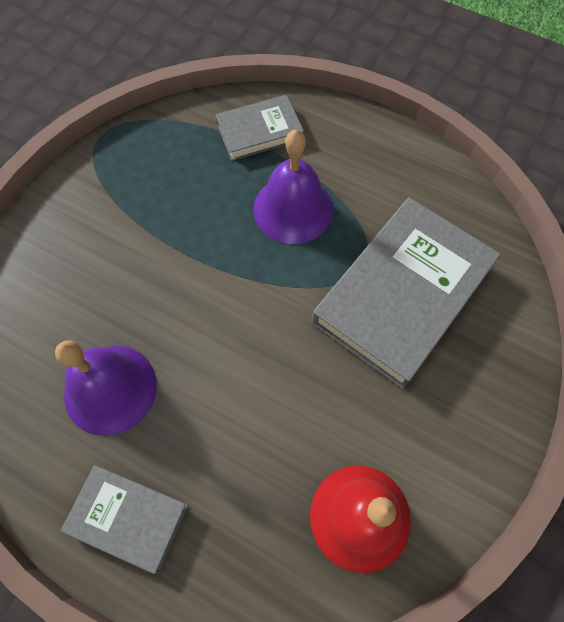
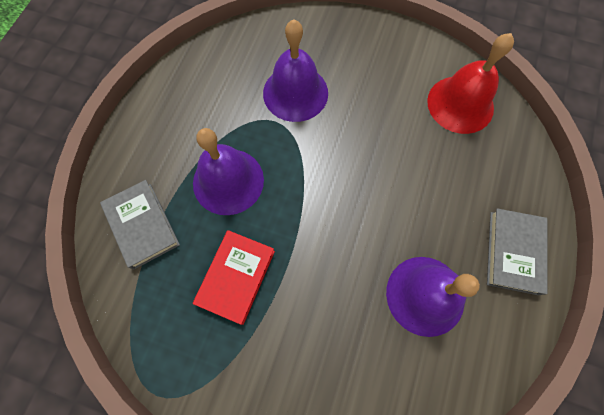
camera: 100 degrees left, 5 degrees up
grey book [312,197,501,389] -> purple bell [263,19,328,122]
none -> red book [193,230,275,325]

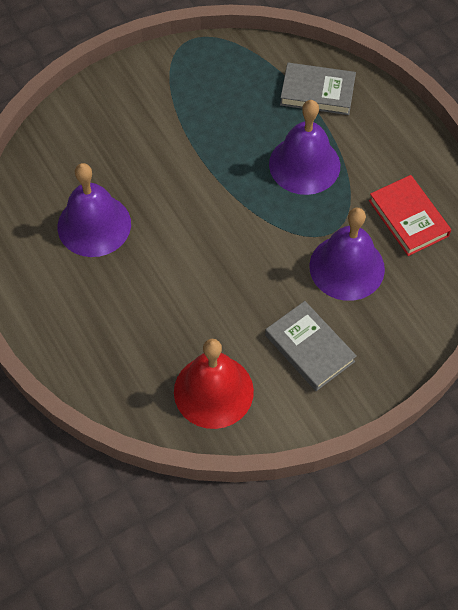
camera: 130 degrees right, 10 degrees down
red book [193,230,275,325] -> red book moved to [369,175,451,256]
grey book [487,208,547,295] -> grey book moved to [265,301,357,391]

